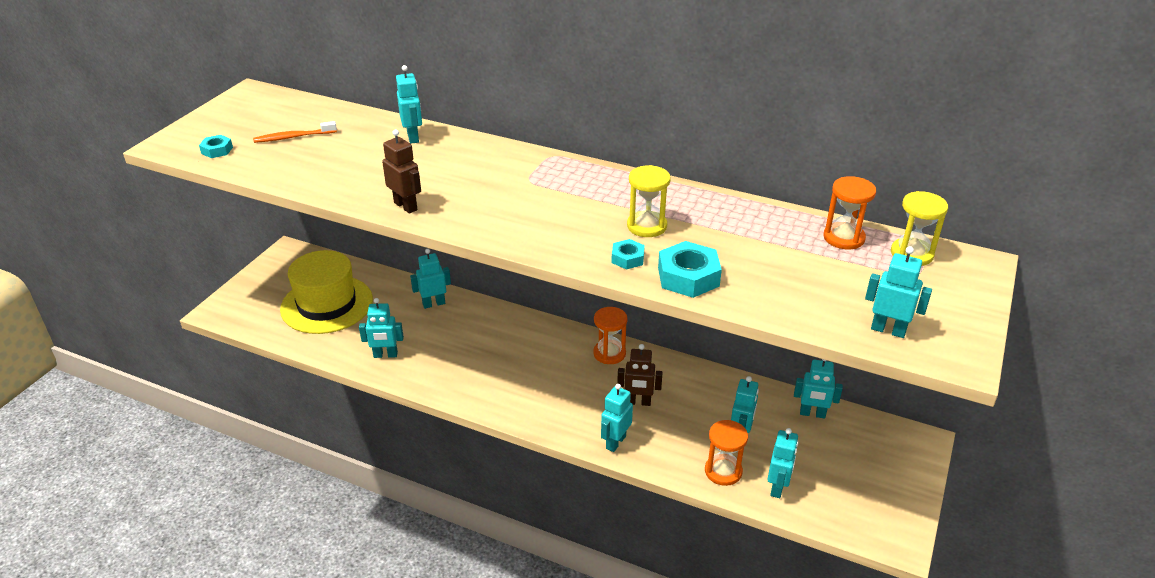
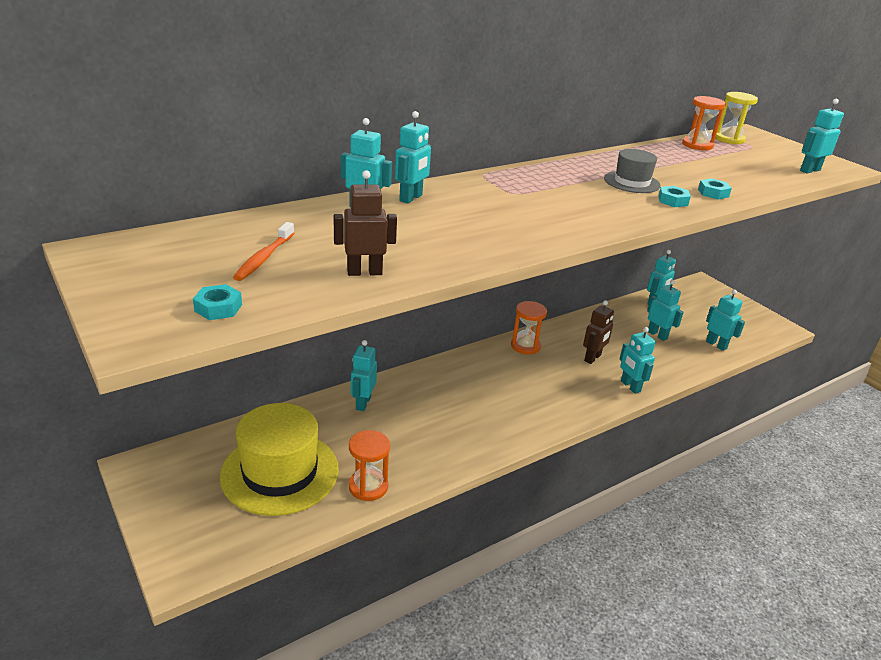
camera: 60 degrees left, 5 degrees down
turquoise robot [359,298,404,358] -> turquoise robot moved to [395,111,431,204]
brown robot [382,129,421,214] -> brown robot moved to [334,170,397,276]
yellow hourglass [627,165,671,237] -> grey hat [604,149,661,193]
turquoise nut [658,241,722,298] -> turquoise nut [698,178,732,200], size x0.56
orange hourglass [705,420,748,486] -> orange hourglass moved to [349,430,390,501]

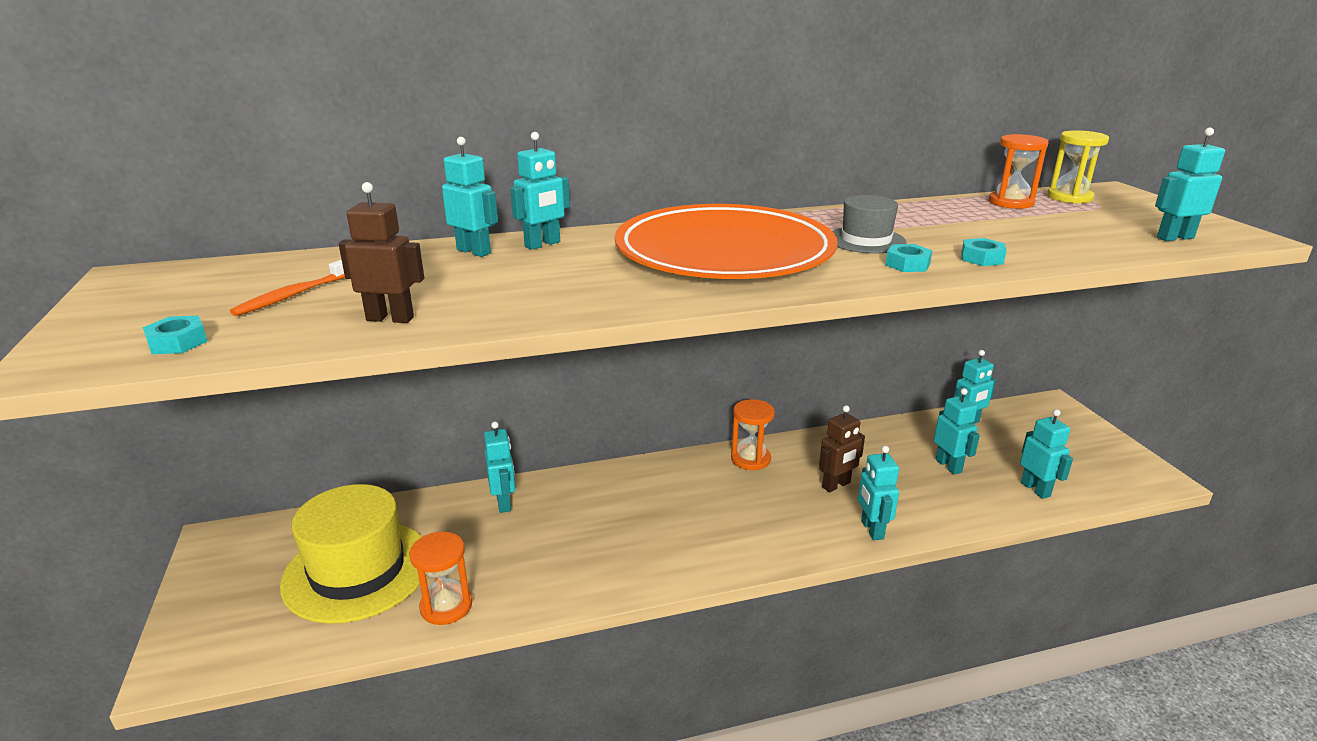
camera: 20 degrees right, 5 degrees down
turquoise robot [351,340,377,411] -> turquoise robot turned 135 degrees clockwise [484,421,516,513]
none -> orange plate [615,204,837,279]

